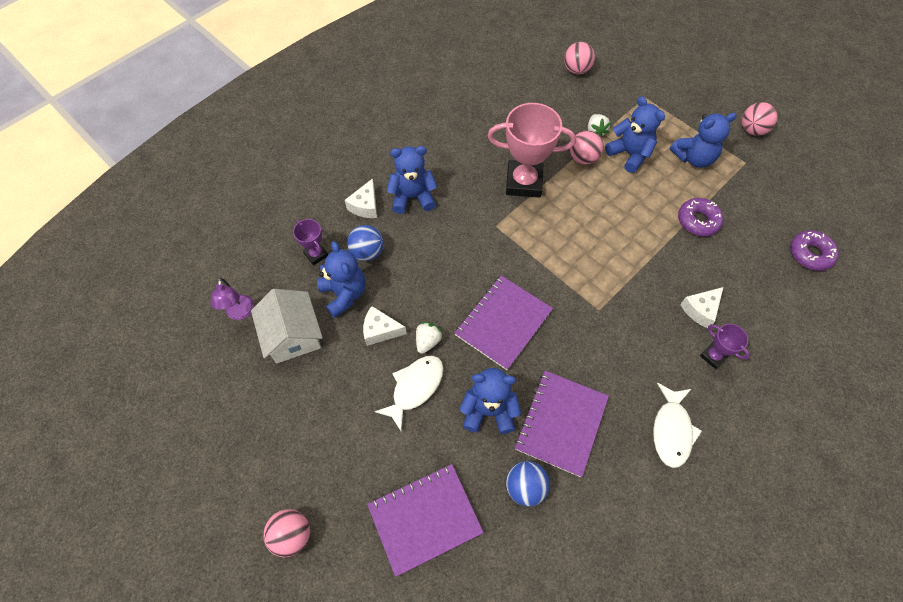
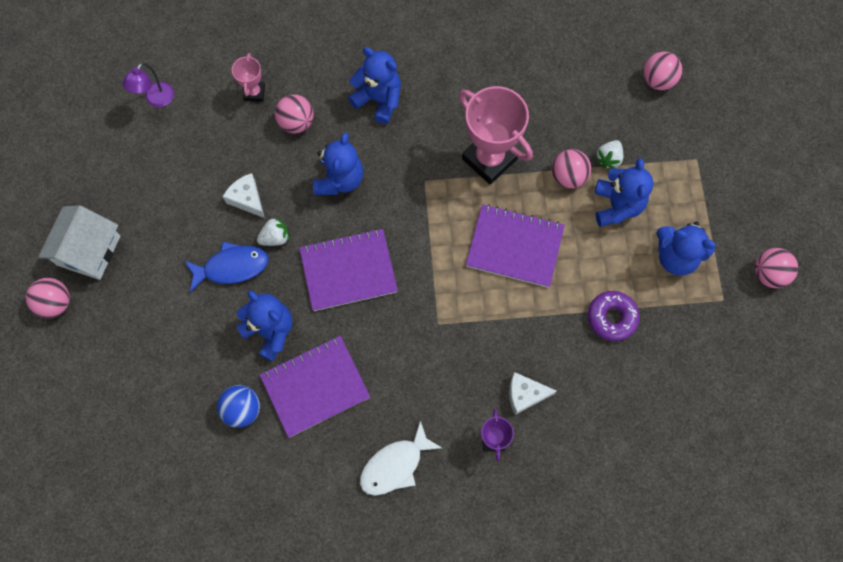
camera: 40 degrees right, 10 degrees up
white house [251,289,323,364] -> white house moved to [38,205,120,280]
purple trophy [293,219,328,265] -> pink trophy [232,53,265,102]
blue teddy bear [317,241,366,318] -> blue teddy bear moved to [313,132,363,195]
white cheese [345,178,377,218] -> none
blue ball [347,225,384,261] -> pink ball [275,95,314,133]
purple notebook [367,464,484,577] -> purple notebook moved to [466,204,565,288]
white fish [374,356,444,431] -> blue fish [185,242,269,292]
purple donut [790,230,839,271] -> none

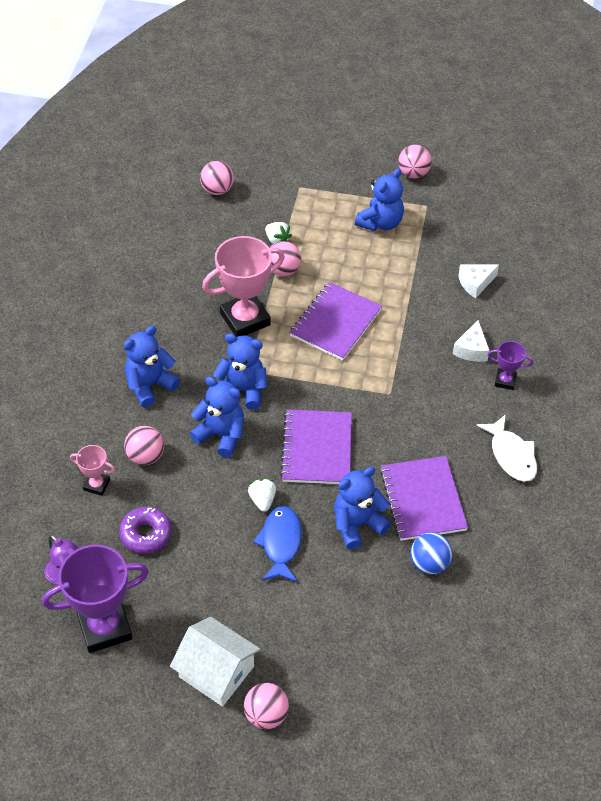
camera: 75 degrees left, 20 degrees down
white cheese [223,173,265,218] -> white cheese moved to [458,264,499,298]
purple donut [588,291,640,341] -> purple donut moved to [119,507,172,554]
blue teddy bear [594,158,653,227] -> blue teddy bear moved to [213,333,268,410]
none -> purple trophy [42,545,149,653]

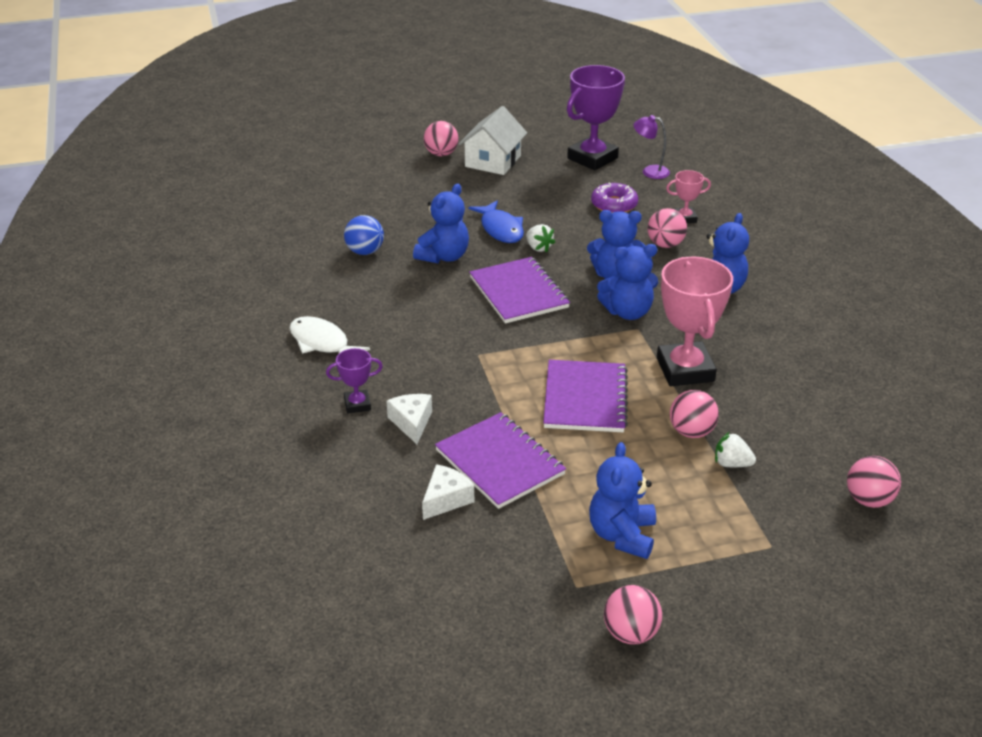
camera: 155 degrees right, 15 degrees down
white house [170,617,261,706] -> white house turned 75 degrees counterclockwise [459,106,527,175]
pink trophy [202,236,285,337] -> pink trophy turned 45 degrees counterclockwise [657,256,733,386]
purple notebook [380,456,468,541] -> purple notebook moved to [435,412,566,509]

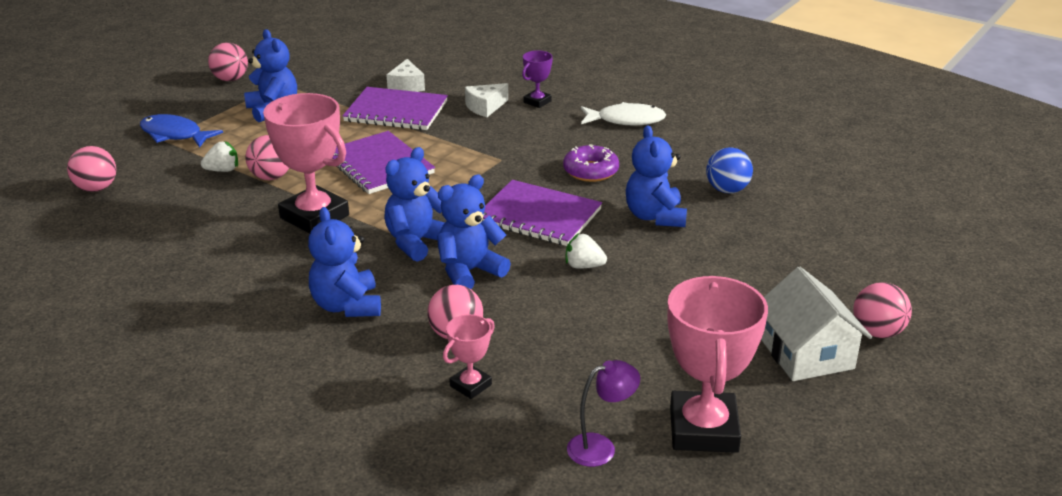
camera: 140 degrees right, 5 degrees down
white cheese [386,394,432,444] -> white cheese turned 105 degrees clockwise [465,83,508,117]
blue fish [469,201,524,243] -> blue fish moved to [140,114,223,148]
purple trophy [567,65,625,171] -> pink trophy [667,276,768,453]
purple donut [591,183,638,213] -> purple donut moved to [563,145,619,182]

